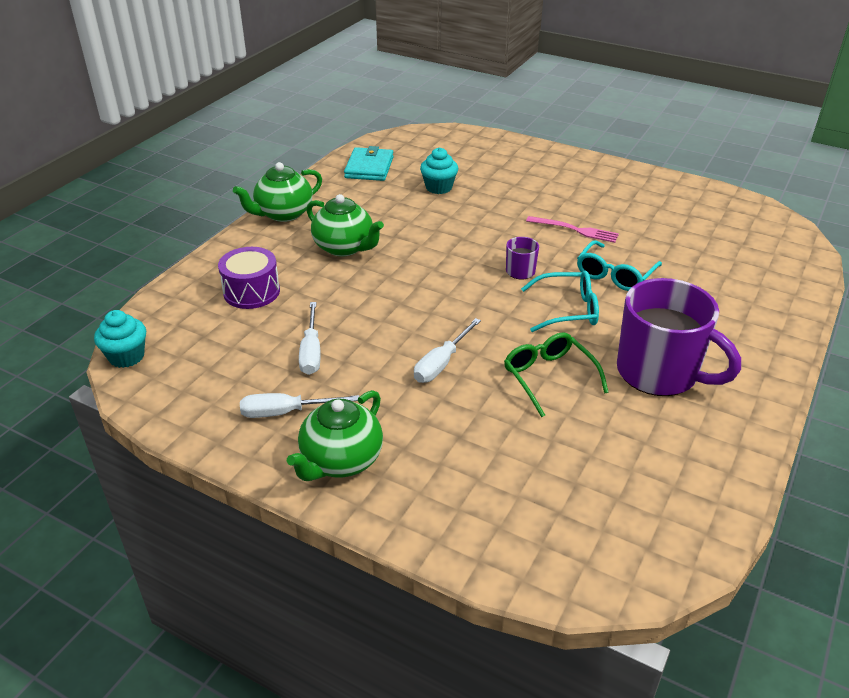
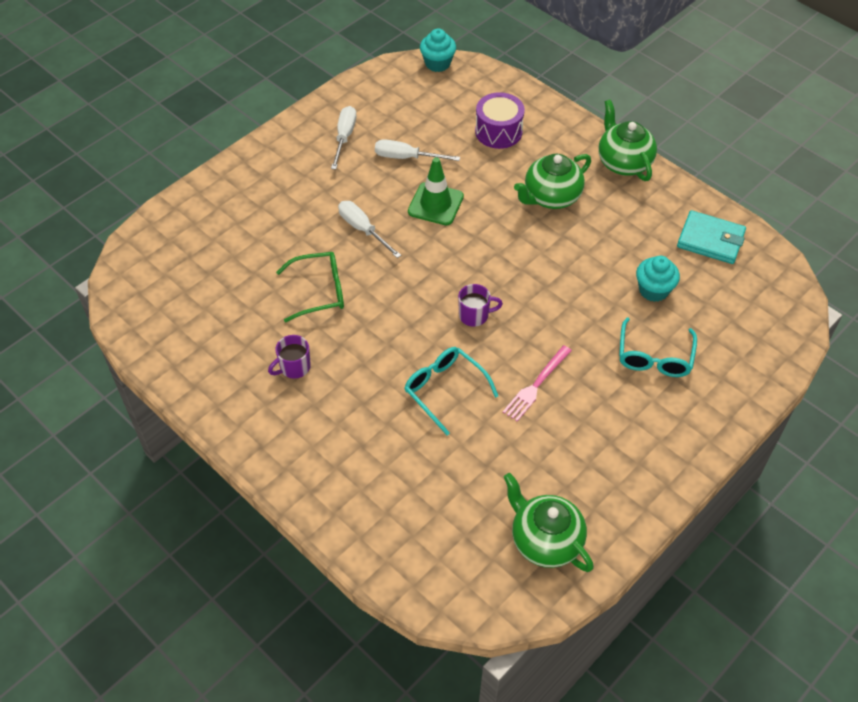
camera: 105 degrees right, 15 degrees up
green teapot [287,390,383,481] -> green teapot moved to [504,473,594,572]
turquoise glasses [521,271,599,332] -> turquoise glasses moved to [619,317,697,377]
purple mug [617,278,741,396] -> purple mug [268,335,311,379], size x0.43
none -> green traffic cone [408,157,464,225]

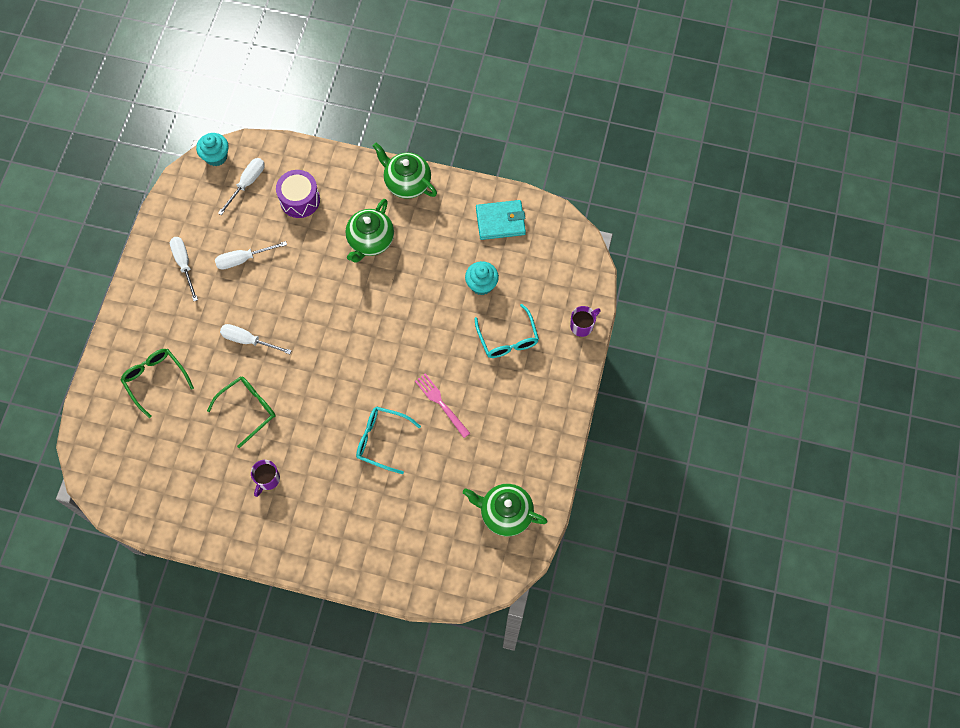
camera: 30 degrees left, 15 degrees up
green traffic cone [408,157,464,225] -> none
purple mug [458,284,503,327] -> purple mug moved to [570,306,601,337]
pink fork [503,345,572,422] -> pink fork turned 135 degrees clockwise [415,373,470,438]
none -> green glasses [121,349,194,418]
none -> white screwdriver [218,158,265,215]

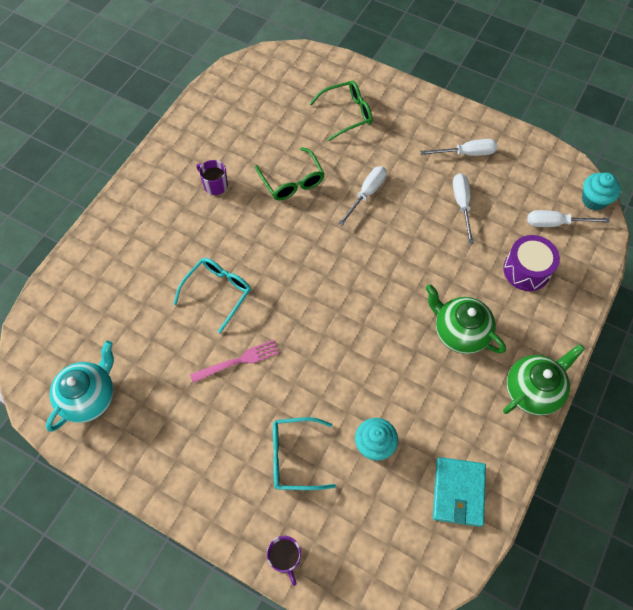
camera: 105 degrees right, 5 degrees down
white screwdriver [218,158,265,215] -> white screwdriver turned 135 degrees clockwise [527,210,610,227]
green teapot [463,484,548,536] -> turquoise teapot [46,341,114,431]

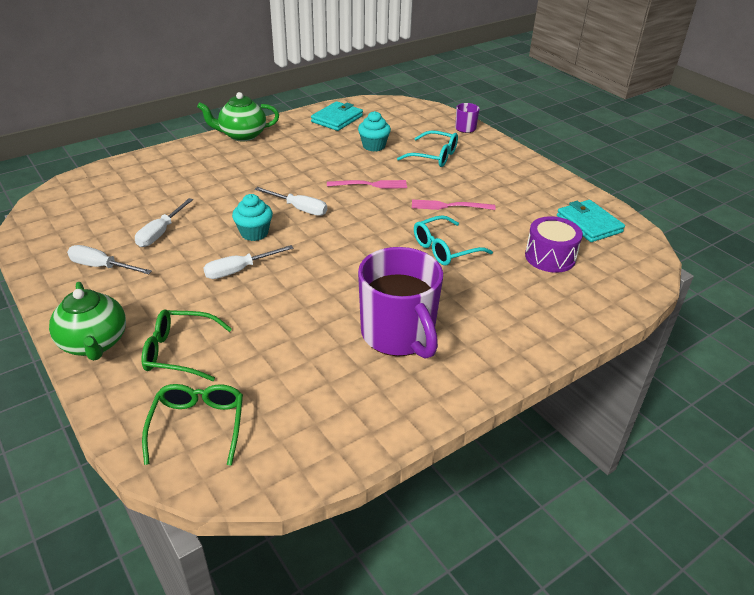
camera: 155 degrees left, 25 degrees down
turquoise teapot [46,341,114,431] -> turquoise wallet [557,200,625,242]
purple mug [196,160,228,195] -> purple mug [358,247,443,359], size x2.32
green glasses [255,147,325,200] -> green glasses moved to [142,384,243,466]
green teapot [425,284,506,354] -> green teapot moved to [49,282,126,361]
purple drum [503,235,560,291] -> purple drum moved to [525,216,583,273]
white screwdriver [527,210,610,227] -> white screwdriver moved to [255,187,327,216]
turquoise cupcake [582,173,621,210] -> turquoise cupcake moved to [232,194,273,241]
none -> pink fork [327,180,407,189]

